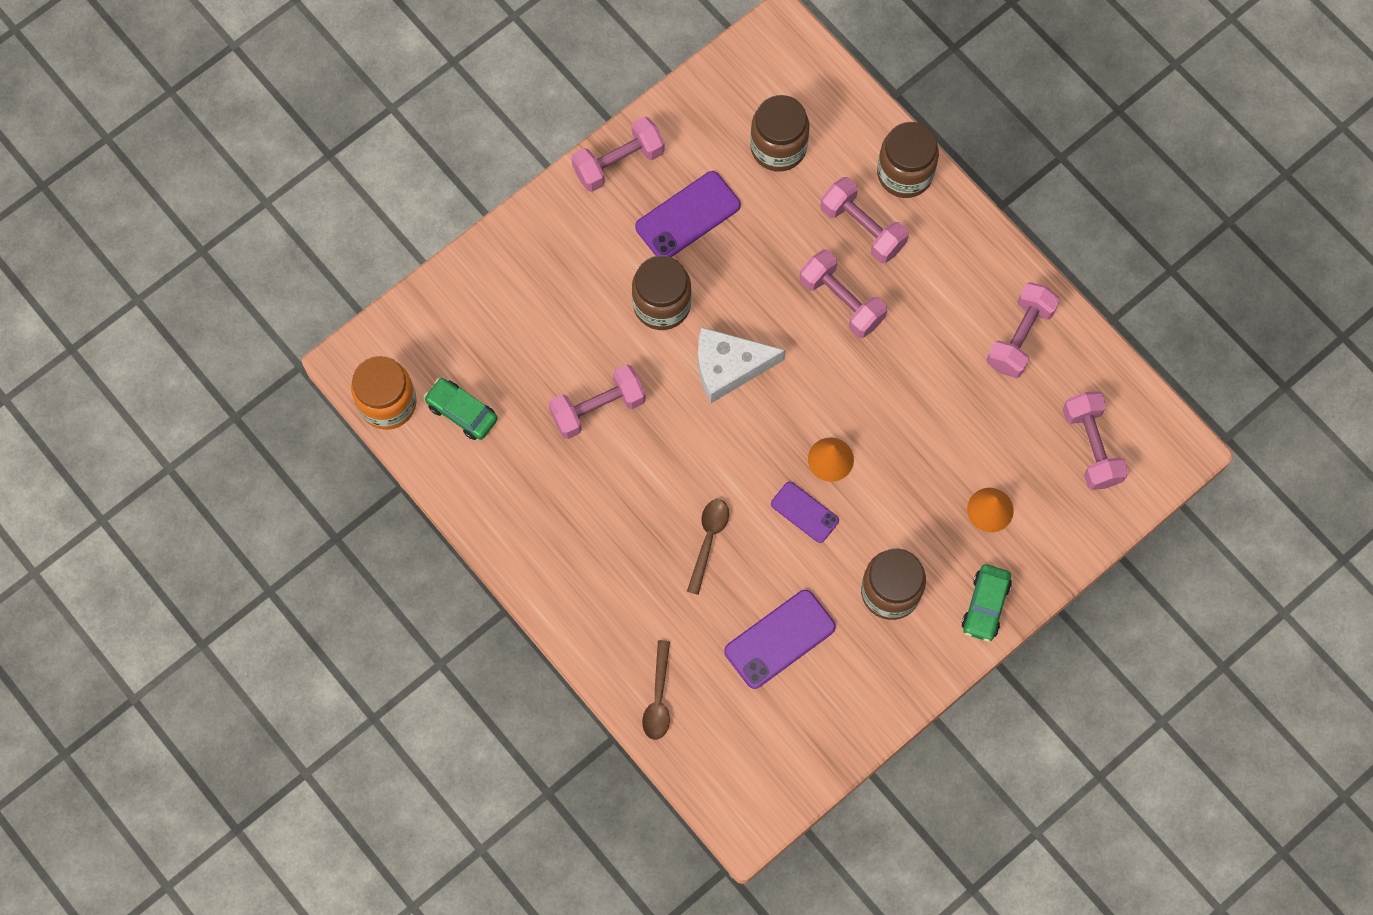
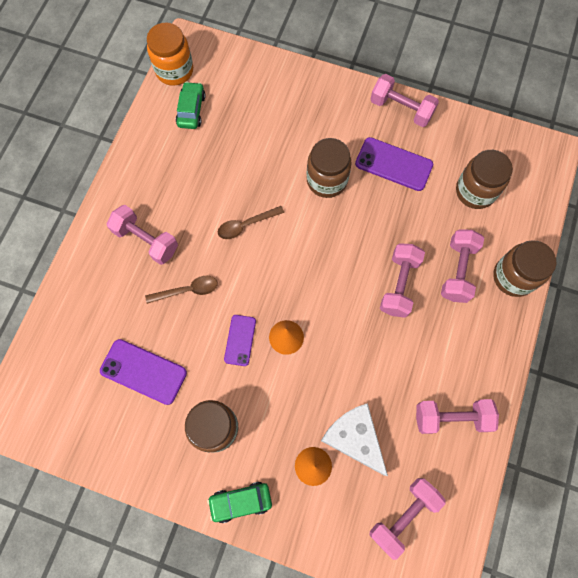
camera: 60 degrees right, 0 degrees up
pink dumbbell [548,364,646,439] -> pink dumbbell moved to [107,205,178,265]
brown spoon [642,640,670,740] -> brown spoon moved to [218,206,284,239]
white cheese [698,327,785,403] -> white cheese moved to [321,403,388,476]

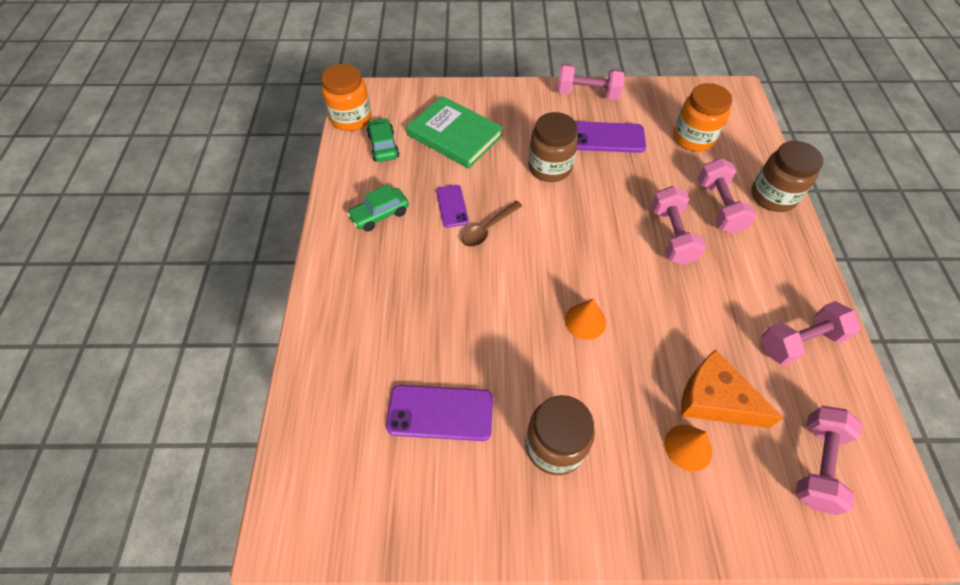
camera: 20 degrees left, 15 degrees down
pink dumbbell [107,205,178,265] -> none
brown spoon [145,276,217,304] -> none
green car [207,482,272,523] -> green car moved to [347,184,409,232]
purple phone [224,315,256,366] -> purple phone moved to [436,185,469,228]
white cheese [321,403,388,476] -> orange cheese [681,349,783,428]
brown jar [456,150,513,209] -> orange jar [673,83,733,152]
none -> green book [406,96,503,169]

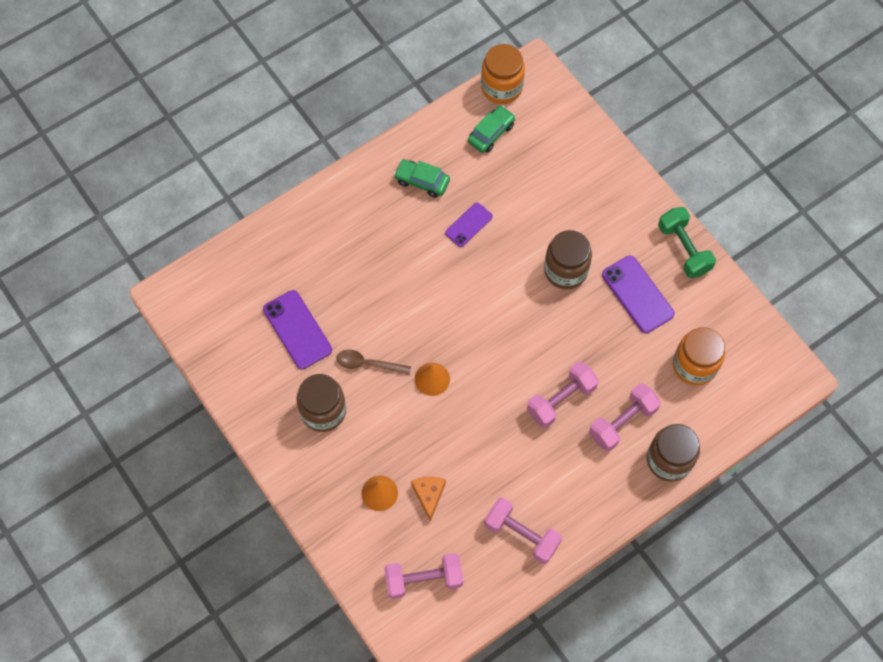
camera: 55 degrees right, 10 degrees up
green book [406,96,503,169] -> none
brown spoon [462,201,522,247] -> brown spoon moved to [336,350,411,375]
pink dumbbell [557,64,625,100] -> green dumbbell [658,207,716,278]
orange cheese [681,349,783,428] -> orange cheese [411,477,446,522], size x0.61

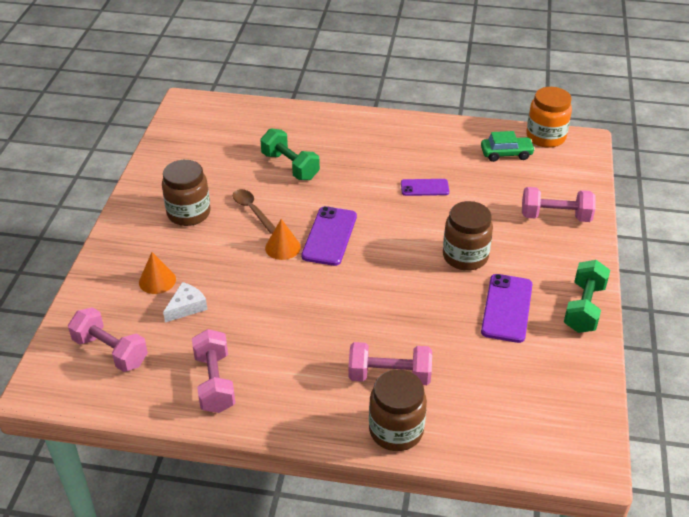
camera: 45 degrees right, 25 degrees down
purple phone [263,290,332,369] -> purple phone moved to [301,206,357,266]
green car [394,159,450,198] -> none
orange cheese [411,477,446,522] -> white cheese [163,282,208,323]
pink dumbbell [527,361,599,428] -> pink dumbbell moved to [522,187,596,222]
orange jar [673,327,725,386] -> none
none -> green dumbbell [260,128,320,180]

